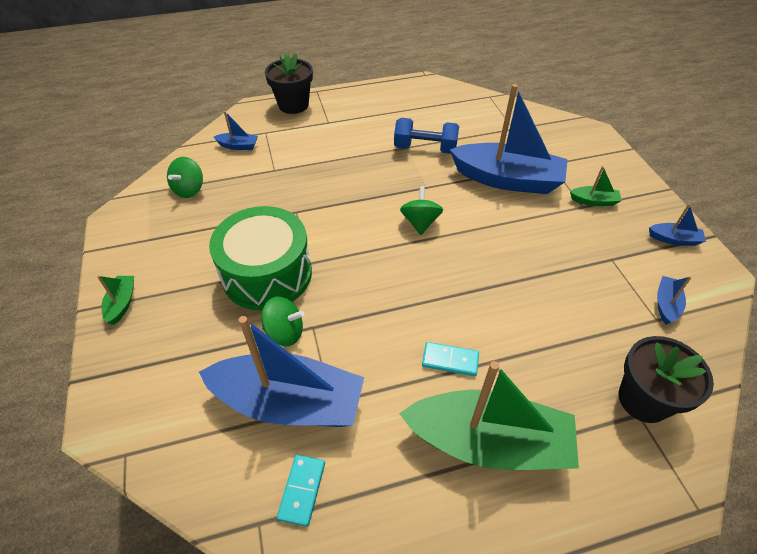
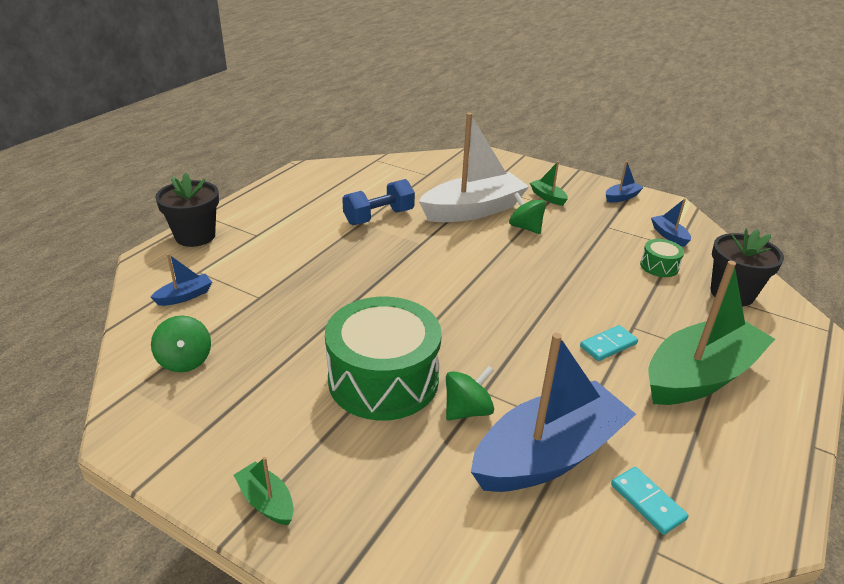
camera: 45 degrees left, 15 degrees down
green spinning top [400,186,443,235] -> green spinning top moved to [509,192,546,234]
blue boat [450,84,568,194] -> white boat [419,113,529,222]
green boat [570,166,622,206] -> green boat turned 90 degrees counterclockwise [530,161,568,206]
none -> green drum [640,239,684,277]

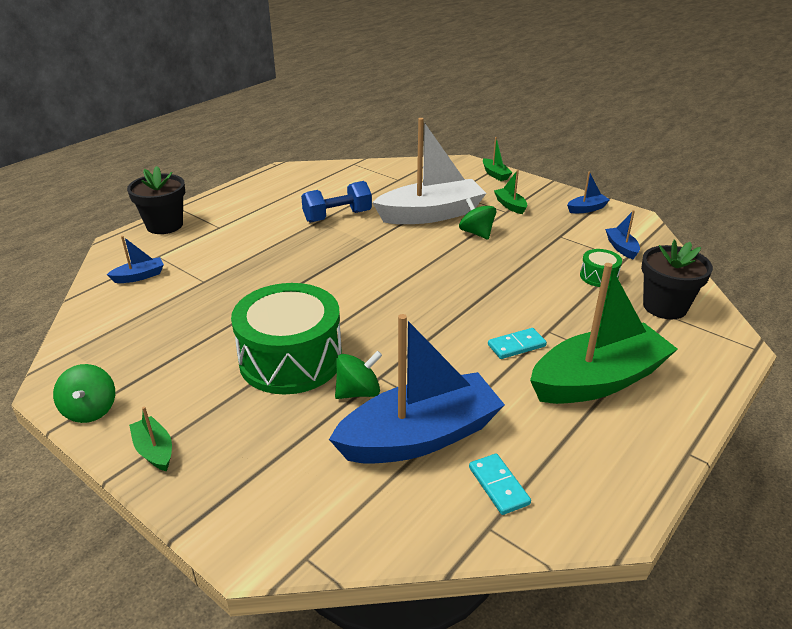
camera: 10 degrees right, 0 degrees up
green spinning top [151,316,211,372] -> green spinning top moved to [53,364,115,423]
none -> green boat [483,137,513,181]

